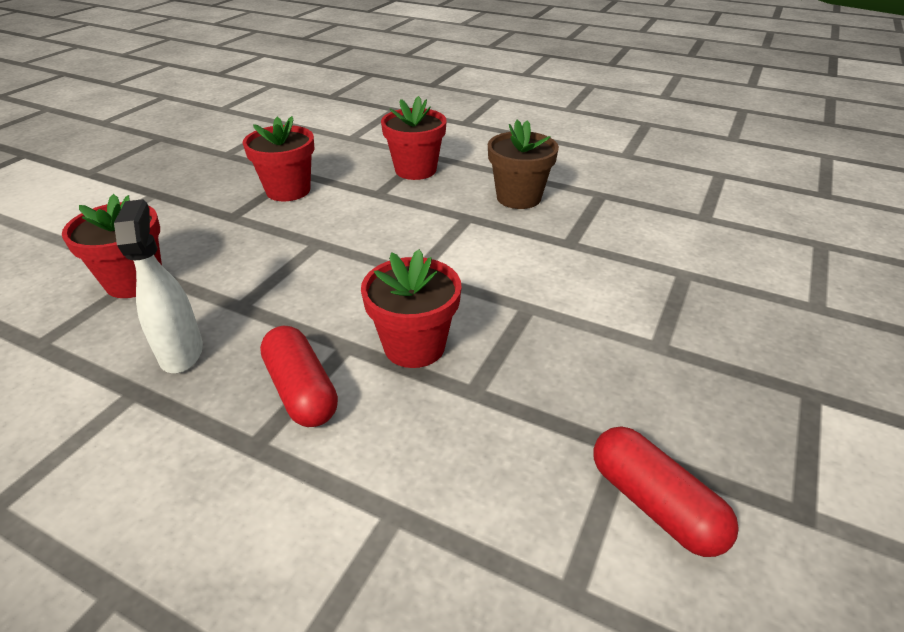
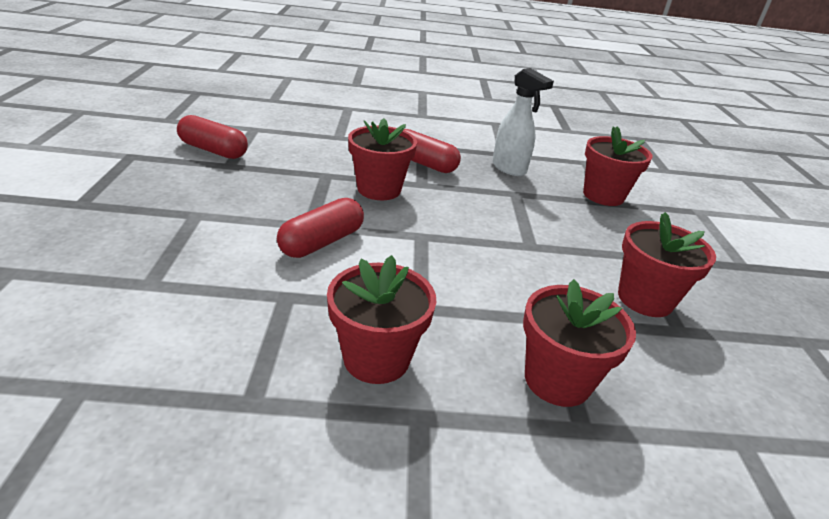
camera: 150 degrees right, 5 degrees down
brown flower pot [488,120,559,209] -> red flower pot [327,255,436,384]
none -> red capsule [277,198,364,258]

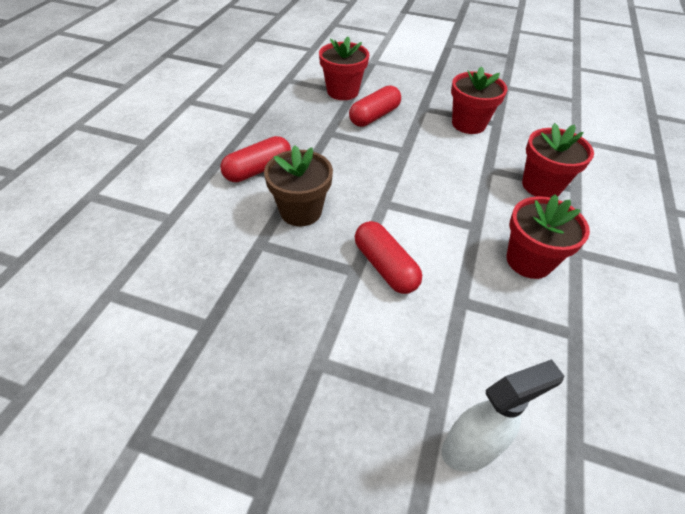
camera: 70 degrees left, 15 degrees up
red capsule [177,115,248,159] -> red capsule moved to [349,85,401,127]
red flower pot [348,118,417,200] -> brown flower pot [264,146,333,226]
white spray bottle [492,68,554,176] -> white spray bottle moved to [441,359,564,472]

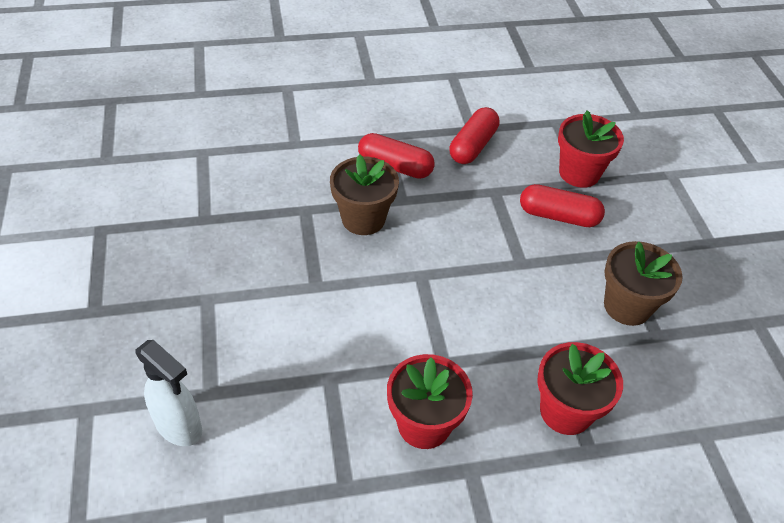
camera: 60 degrees right, 0 degrees up
red capsule [355,221,422,294] -> red capsule moved to [450,107,499,164]
red flower pot [451,66,508,134] -> brown flower pot [604,241,683,326]

